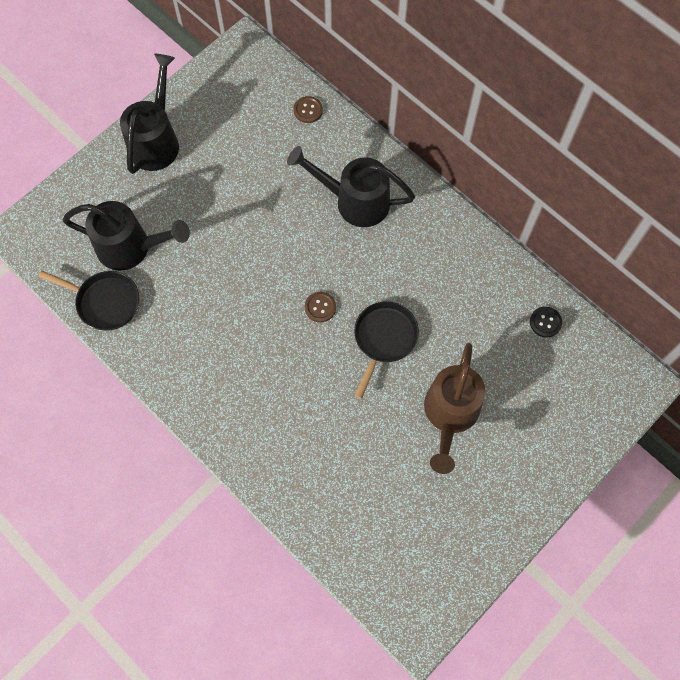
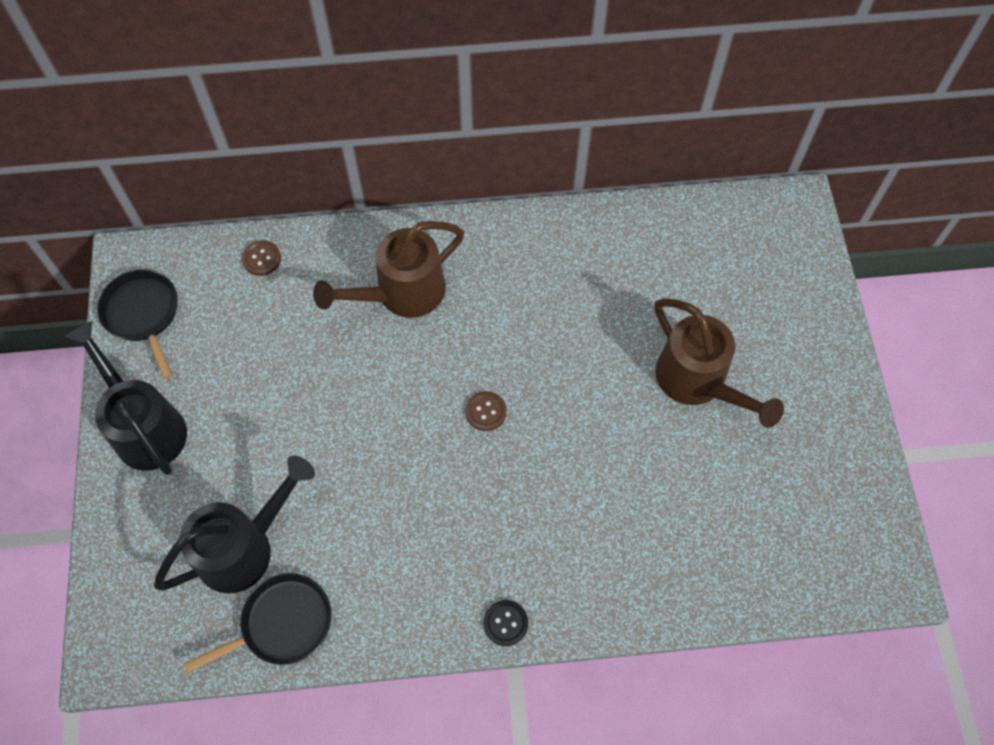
camera: 50 degrees left, 5 degrees down
black watering can [287,146,415,227] -> brown watering can [313,221,464,318]
black pan [354,301,419,399] -> black pan moved to [97,269,178,379]
black button [530,307,562,338] -> black button moved to [484,600,528,646]

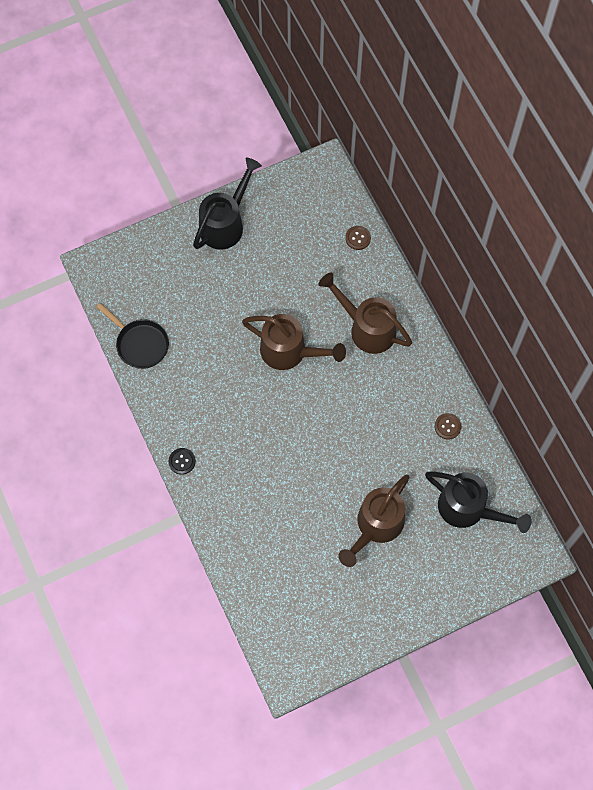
camera: 70 degrees right, 5 degrees up
black pan [97,269,178,379] -> none
black watering can [154,456,315,593] -> black watering can moved to [425,471,532,533]
brown button [465,391,507,431] -> brown button moved to [434,413,462,440]
none -> brown watering can [242,314,346,370]

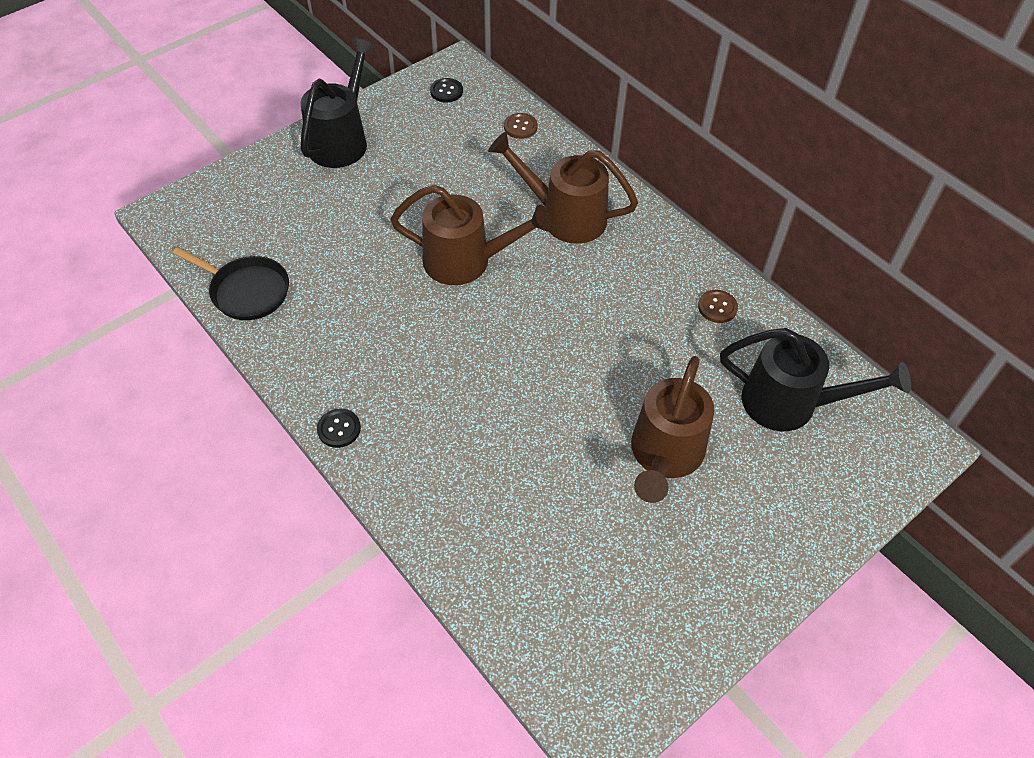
camera: 15 degrees left, 15 degrees down
none -> black button [430,78,463,102]

